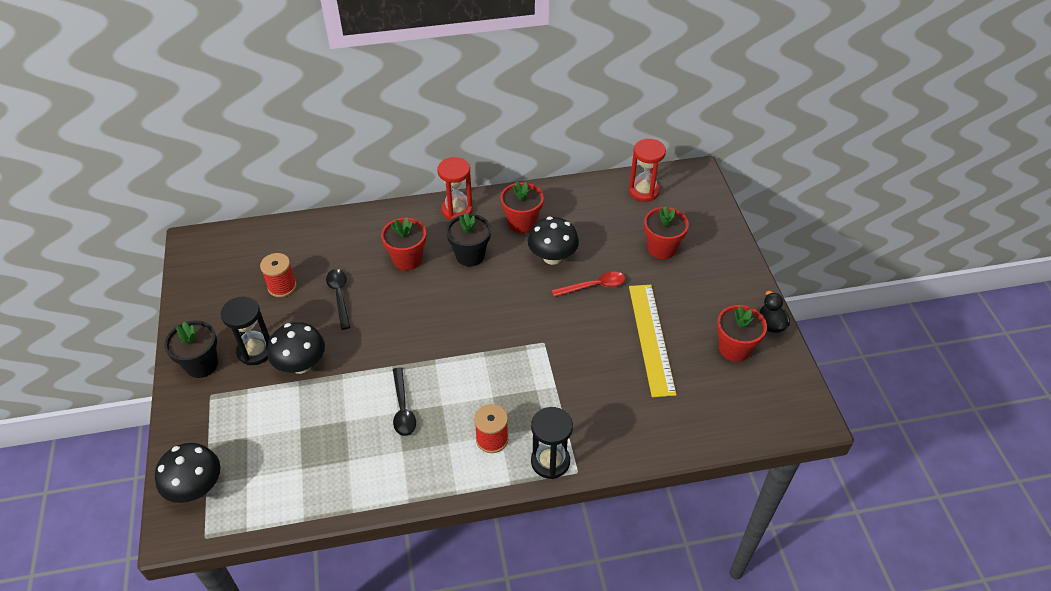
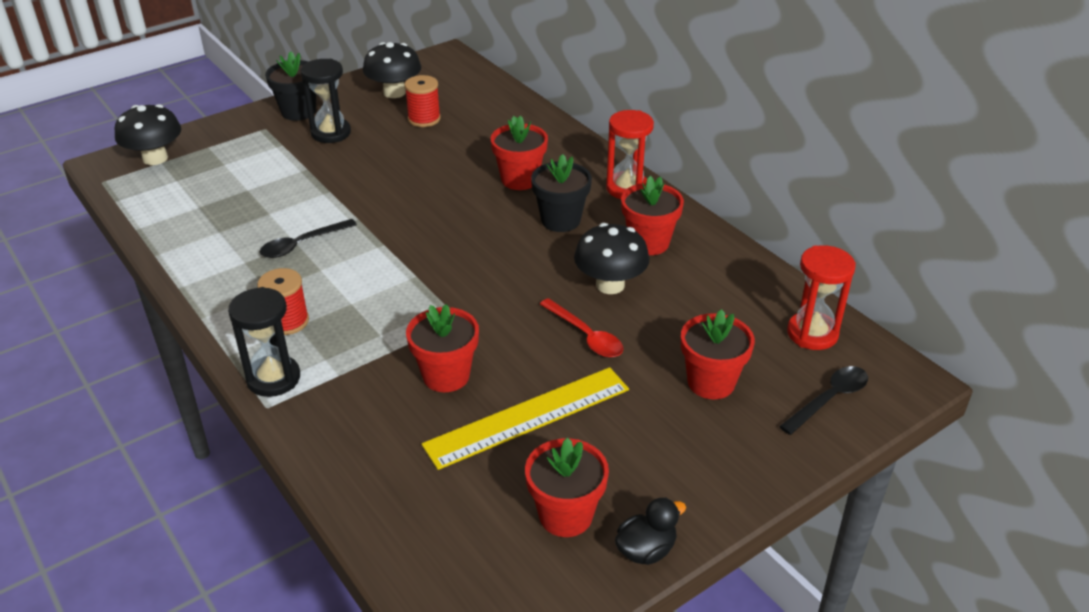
camera: 65 degrees right, 10 degrees down
black mushroom [267,322,325,374] -> black mushroom moved to [363,42,421,98]
black spoon [326,269,350,330] -> black spoon moved to [779,366,868,435]
none -> red flower pot [406,304,479,392]

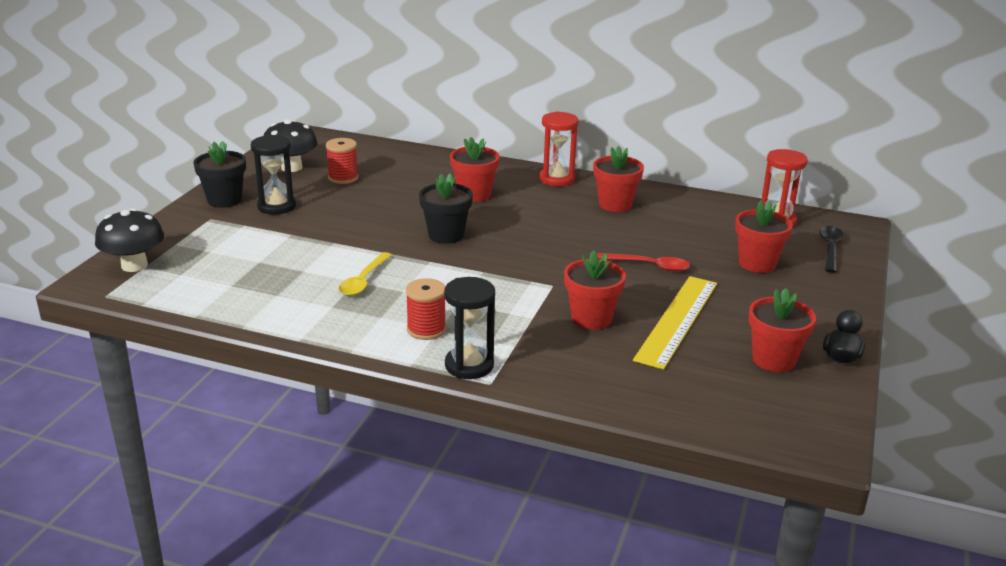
camera: 35 degrees left, 10 degrees down
black spoon [260,219,357,258] -> yellow spoon [339,252,392,296]
black flower pot [531,154,592,232] -> black flower pot moved to [419,174,473,244]
black mushroom [574,223,649,294] -> none

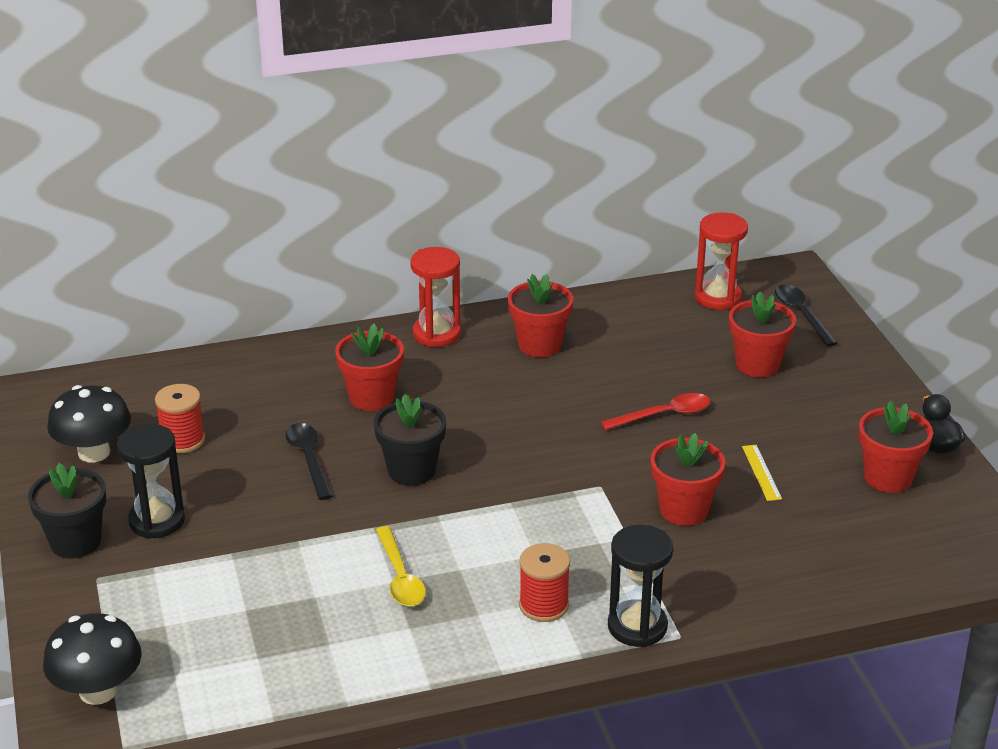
camera: 35 degrees left, 5 degrees up
yellow ruler [633,276,717,370] -> yellow ruler [742,445,782,501], size x0.42
none -> black spoon [285,423,333,500]

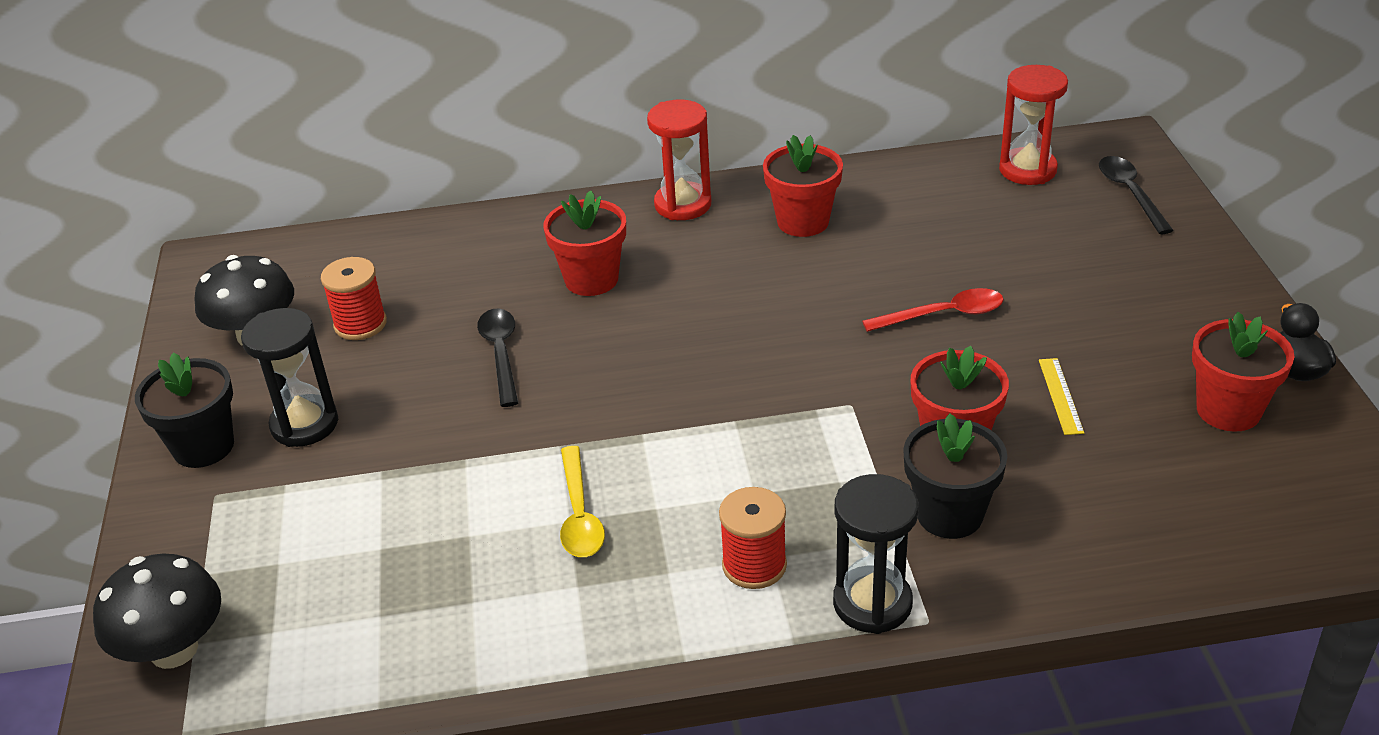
camera: 10 degrees right, 5 degrees up
black flower pot [374,394,446,486] -> black flower pot moved to [903,413,1007,539]
red flower pot [729,292,796,377] -> none

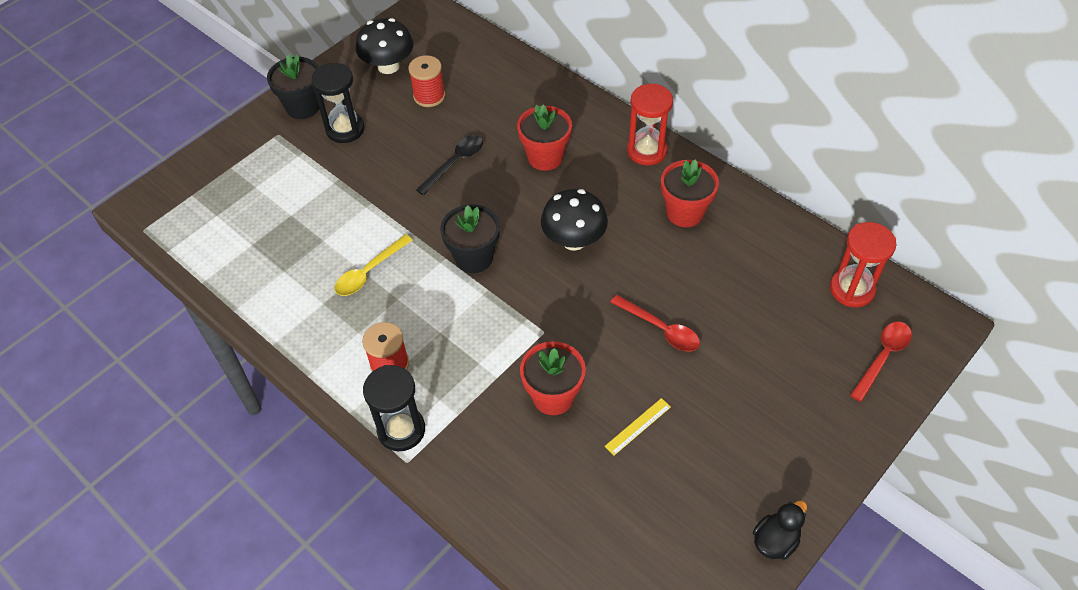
camera: 50 degrees right, 15 degrees up
black mushroom [93,553,221,669] -> black mushroom moved to [541,189,608,251]
black flower pot [903,413,1007,539] -> black flower pot moved to [440,204,500,273]
black spoon [1099,156,1174,234] -> red spoon [850,322,912,402]
red flower pot [1192,312,1295,432] -> none

